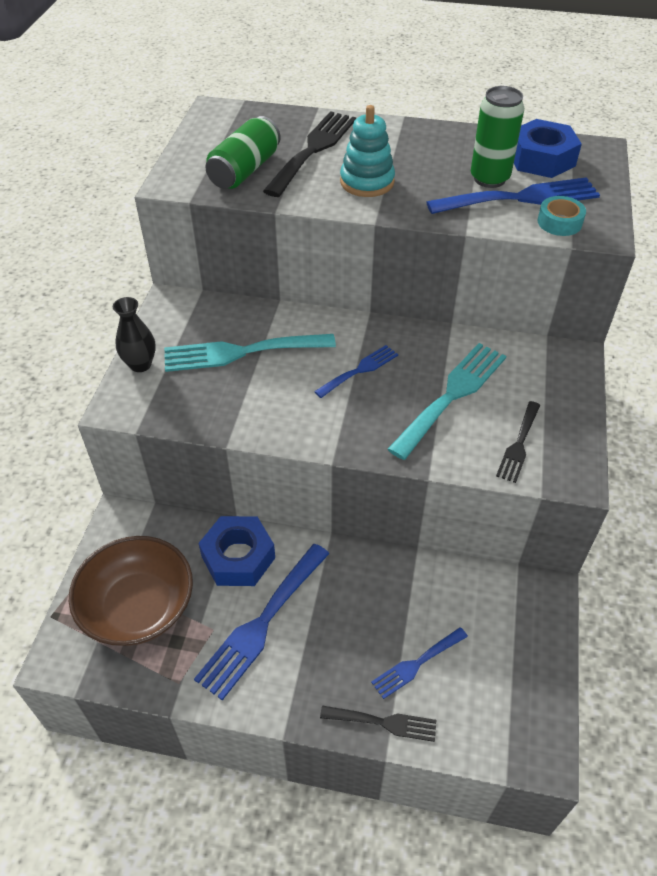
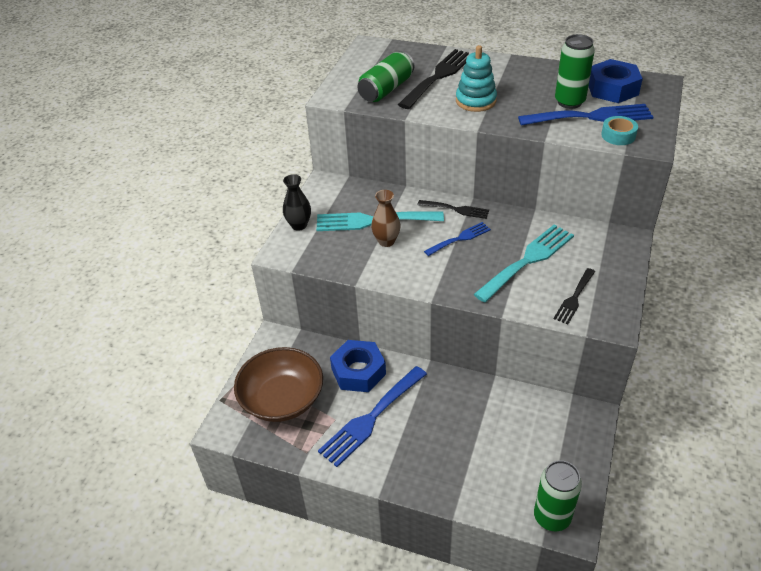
camera: 10 degrees right, 5 degrees down
black fork [320,706,436,742] -> black fork moved to [418,200,489,219]
blue fork [371,627,468,699] -> none
none -> brown vase [371,190,401,247]
none -> green can [534,460,582,531]

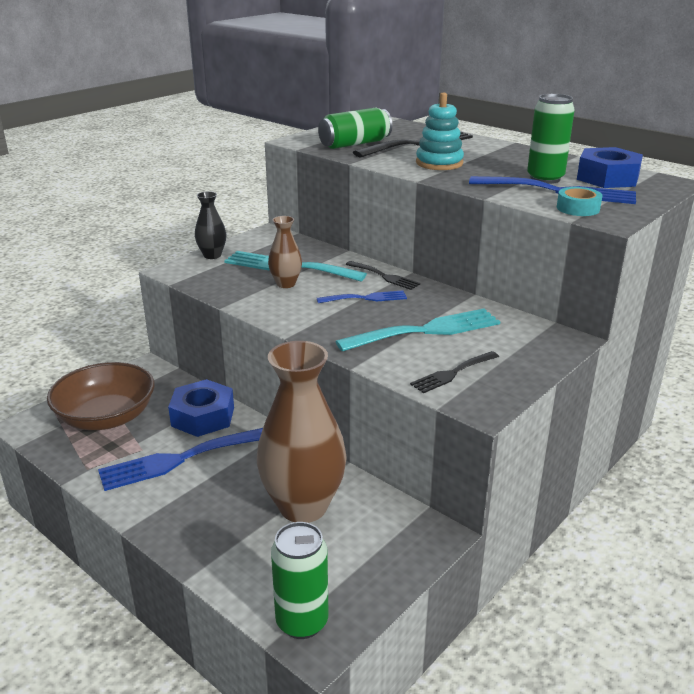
camera: 20 degrees right, 15 degrees down
none -> brown vase [257,341,347,523]

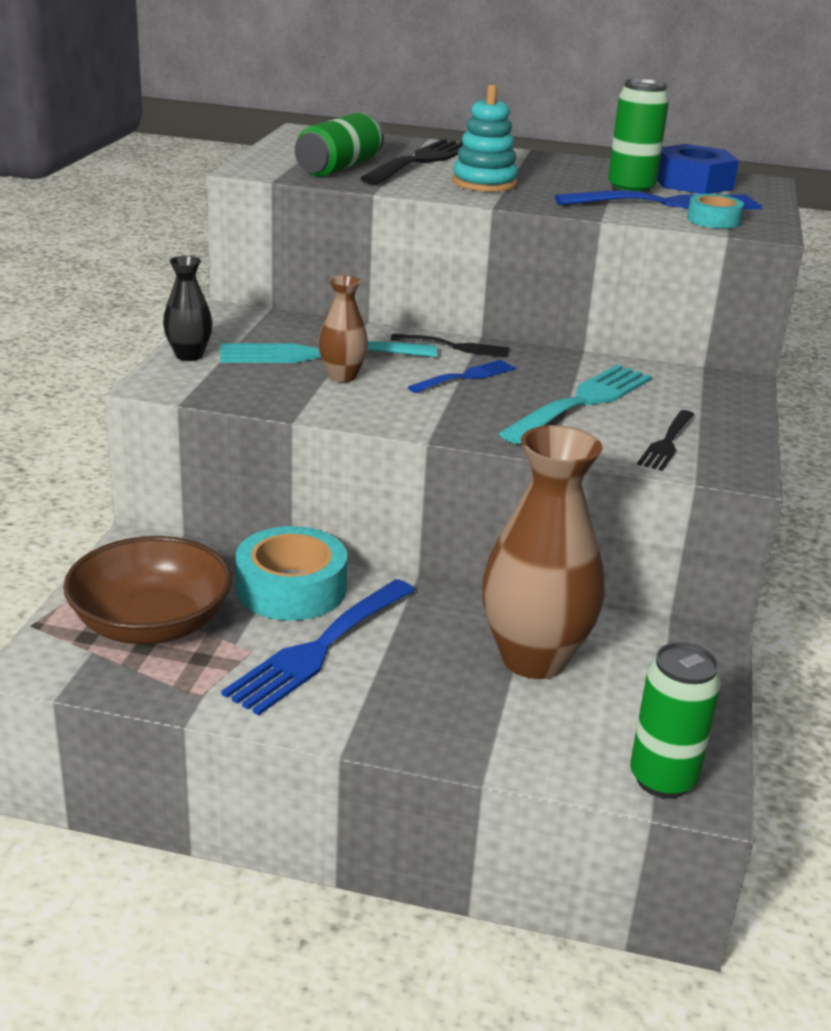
camera: 30 degrees left, 0 degrees up
blue nut [168,379,234,437] -> turquoise tape [236,526,347,621]

